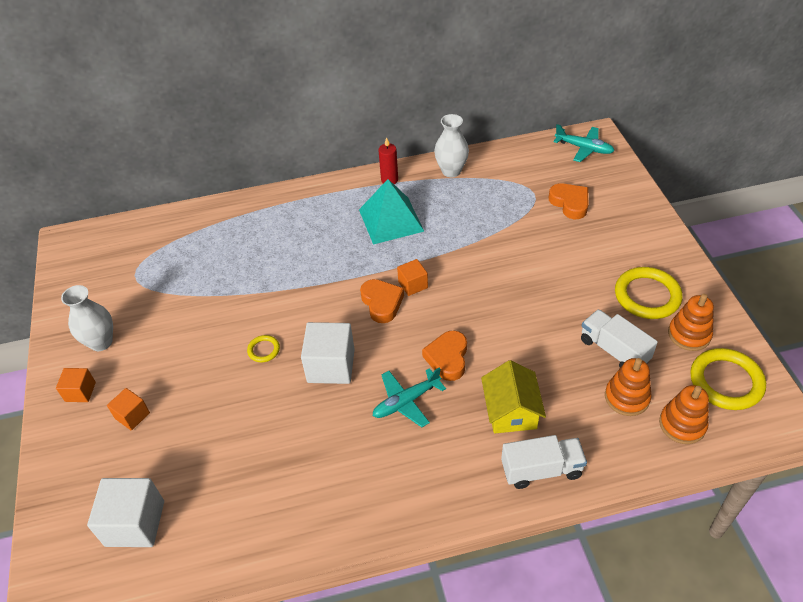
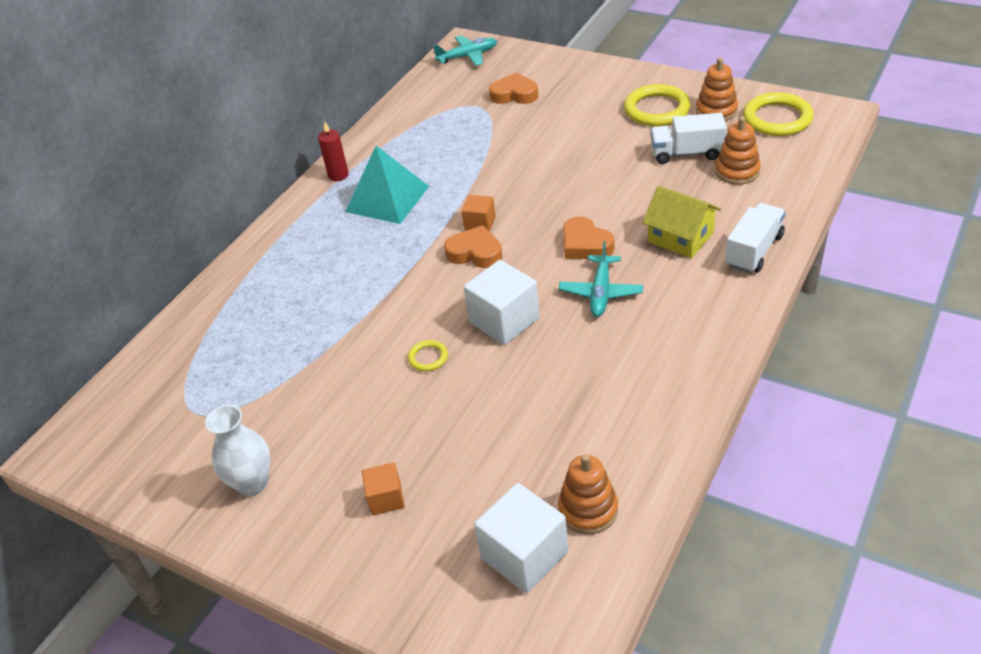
camera: 45 degrees left, 5 degrees down
orange cube [56,368,96,402] -> none
white vase [434,114,469,177] -> none
orange stacking toy [659,385,709,444] -> orange stacking toy moved to [558,454,618,534]

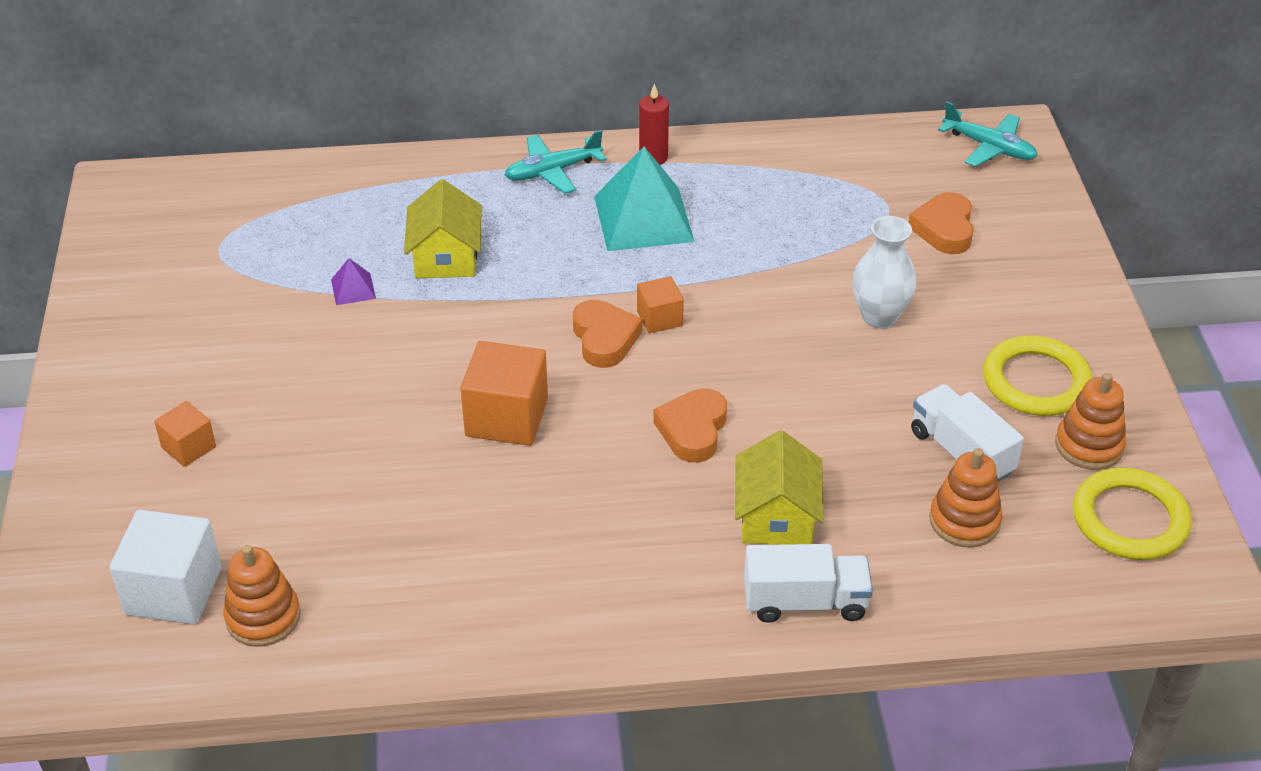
camera: 50 degrees right, 0 degrees up
white vase [205,405,271,496] -> white vase moved to [852,216,917,329]
yellow ring [408,340,448,371] -> none
white cube [463,260,540,345] -> orange cube [460,341,548,446]
orange heart [489,72,538,104] -> orange heart turned 150 degrees counterclockwise [909,192,974,254]
turquoise plane [559,241,643,317] -> turquoise plane moved to [505,130,607,194]
none -> purple pyramid [331,258,376,305]
none -> yellow house [404,179,482,278]

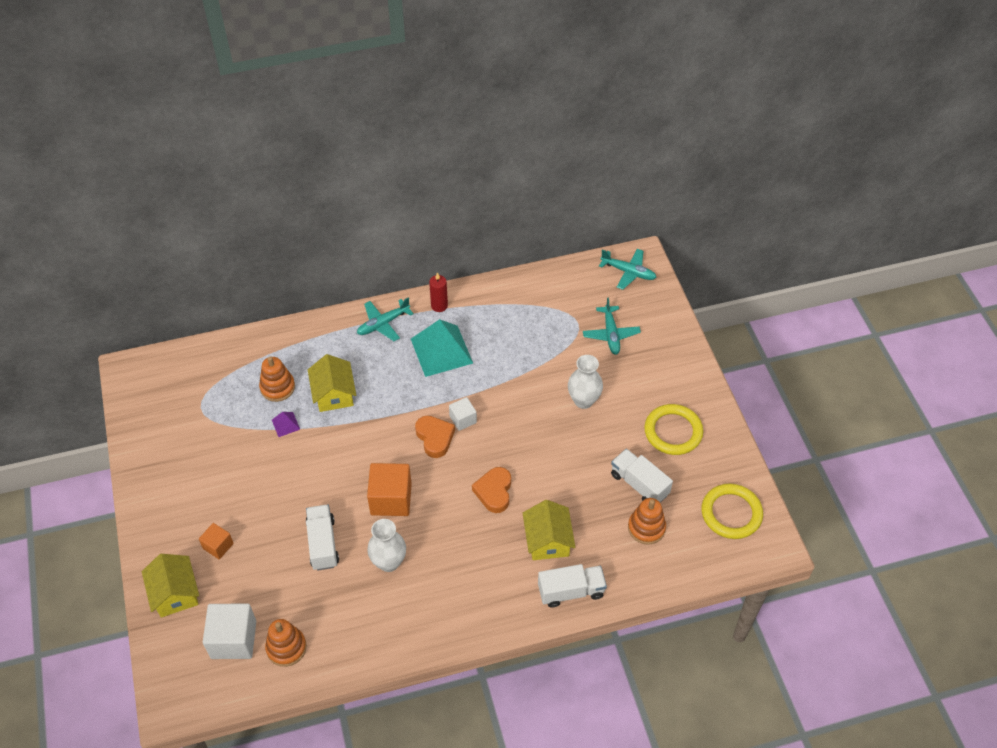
camera: 10 degrees left, 10 degrees up
orange cube [637,276,684,333] -> white cube [449,397,477,431]
orange heart [909,192,974,254] -> turquoise plane [583,297,641,355]
orange stacking toy [1055,373,1126,470] -> orange stacking toy moved to [259,356,295,402]
none -> yellow house [142,554,199,618]
none -> white truck [306,504,339,570]
none -> white vase [367,519,406,572]

